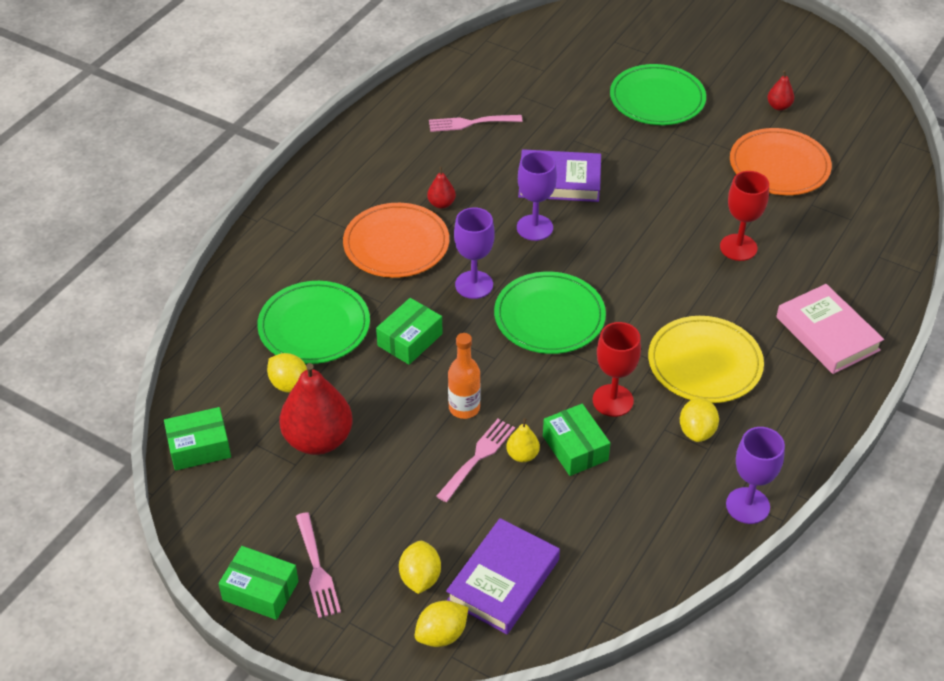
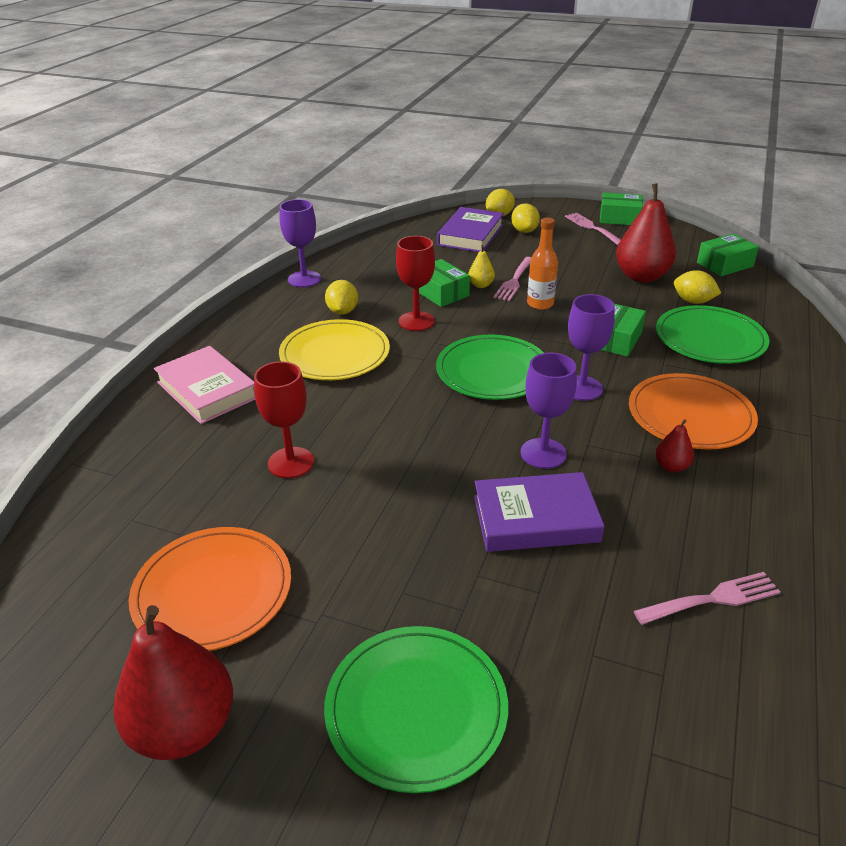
camera: 170 degrees right, 10 degrees down
red pear [767,70,794,111] -> red pear [113,605,233,760], size x2.18

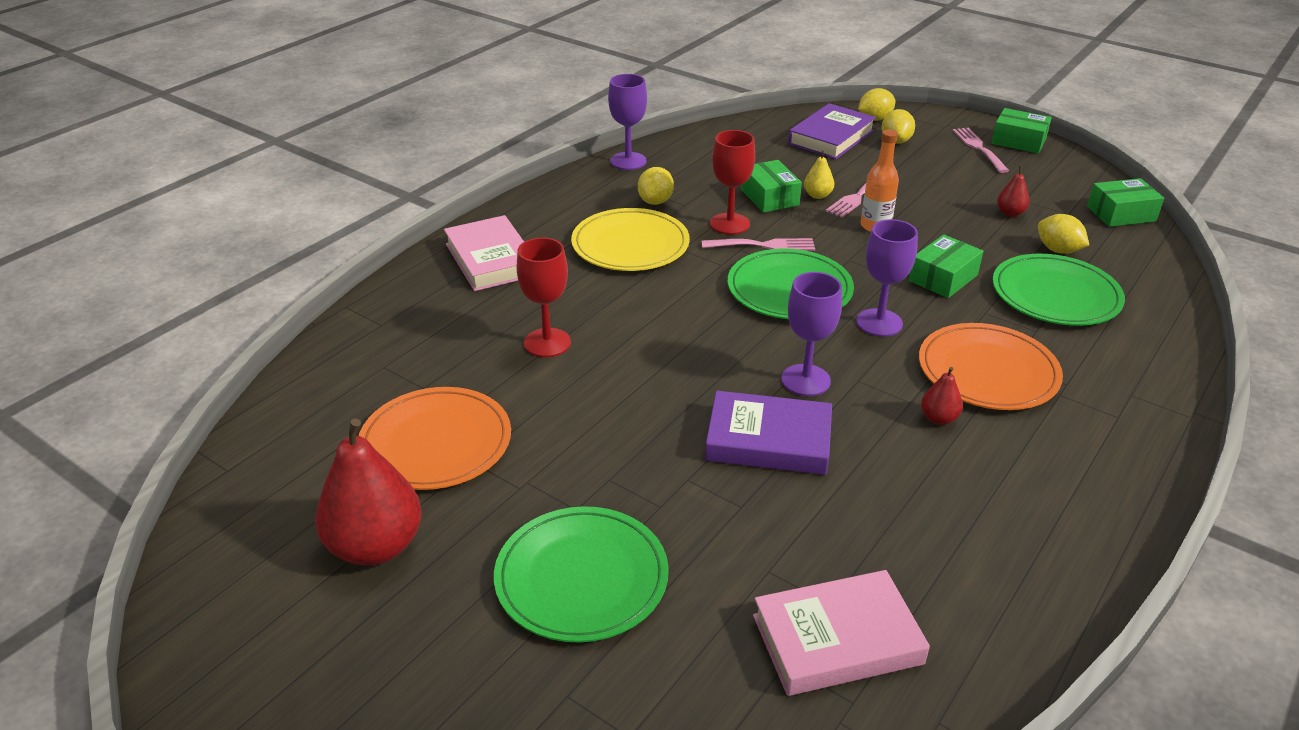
camera: 15 degrees right, 0 degrees up
red pear [616,183,676,283] -> red pear [997,166,1030,217], size x0.46
pink fork [634,572,781,625] -> pink fork moved to [702,238,815,251]
none -> pink book [753,570,930,696]

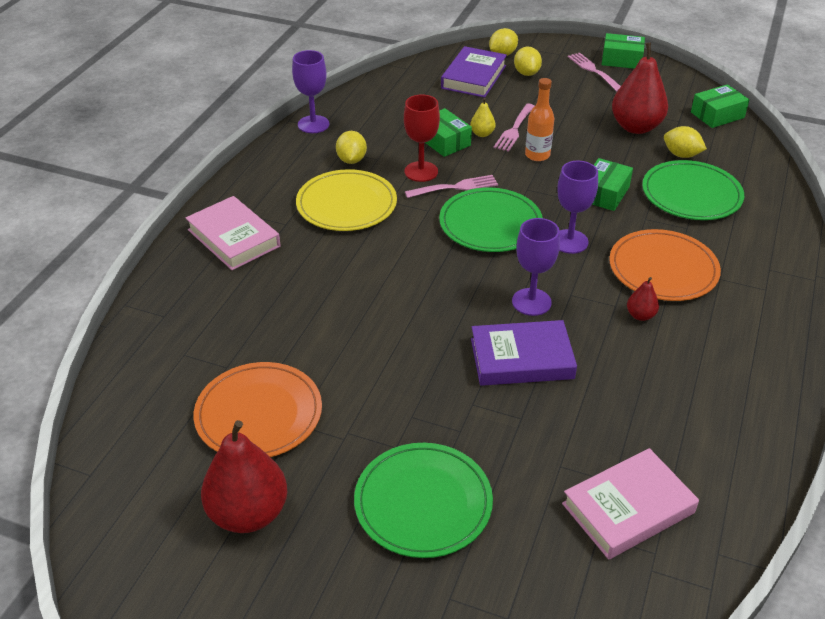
camera: 15 degrees left, 5 degrees up
red goblet [517,237,571,357] -> none
red pear [997,166,1030,217] -> red pear [612,43,668,134], size x2.18

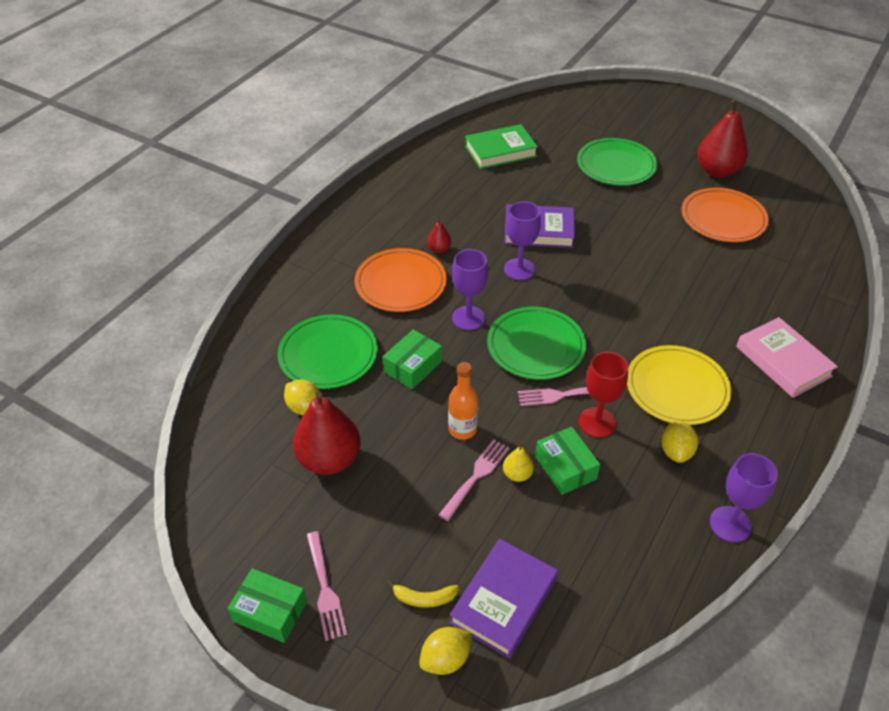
camera: 170 degrees left, 5 degrees up
yellow lemon [514,47,542,76] -> yellow banana [387,579,459,608]
pink book [562,448,699,560] -> green book [465,124,538,169]
green box [691,84,749,128] -> none

